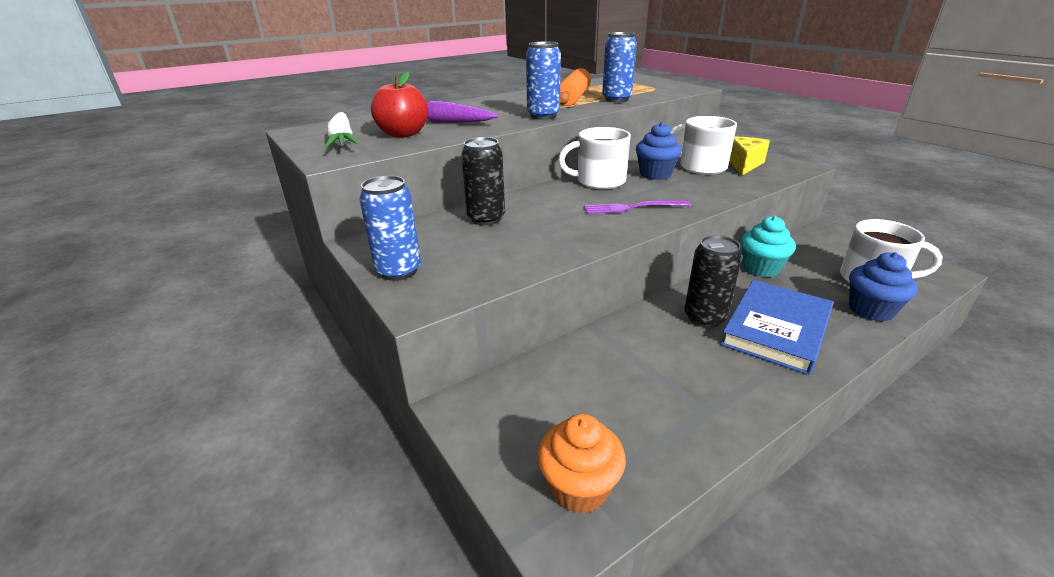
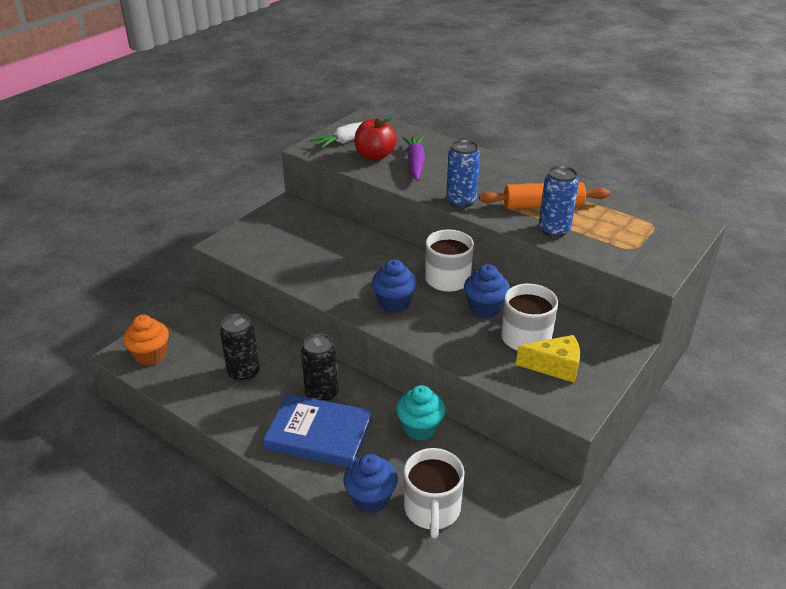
camera: 70 degrees right, 5 degrees up
blue can [360,176,421,281] -> none
black can [461,137,505,226] -> black can moved to [220,314,260,382]
purple fork [584,200,692,214] -> blue cupcake [372,260,417,313]

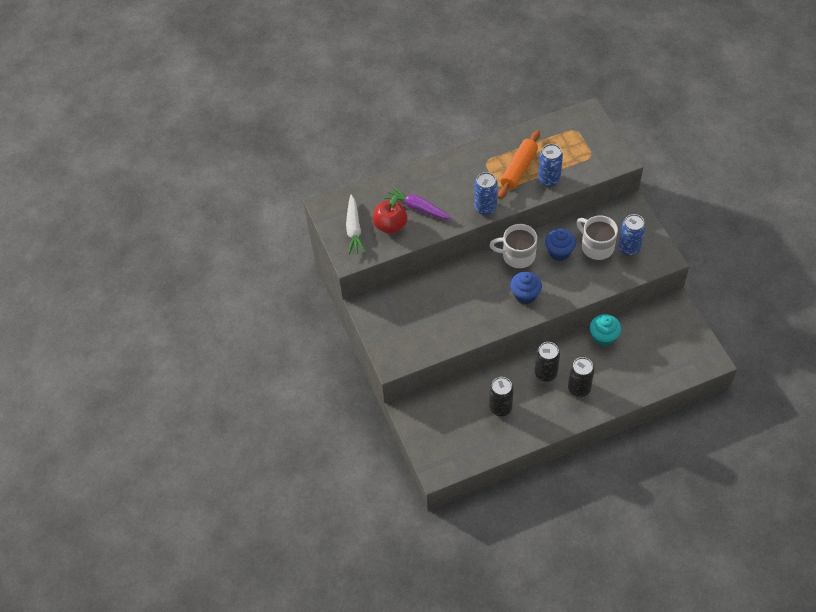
camera: 55 degrees left, 20 degrees up
orange cupcake [123,315,169,366] -> none
blue book [263,394,372,467] -> black can [568,357,594,397]
blue cupcake [343,454,398,514] -> none
white mug [404,448,465,538] -> none
yellow cheese [516,335,580,383] -> blue can [618,214,645,256]

